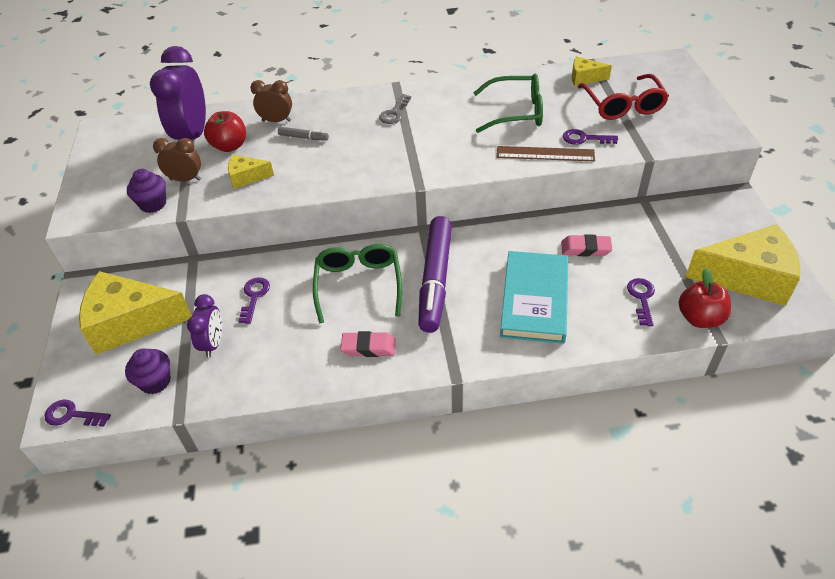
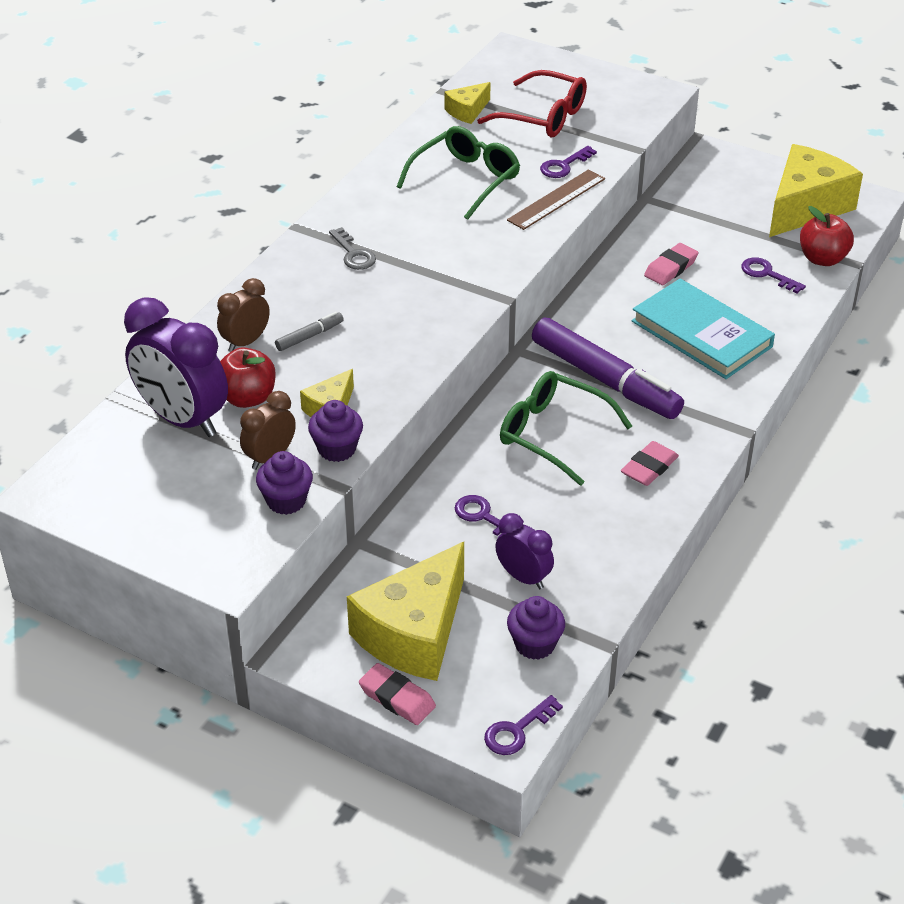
camera: 55 degrees left, 5 degrees down
none -> purple cupcake [308,400,363,462]
none -> pink eraser [359,663,436,725]

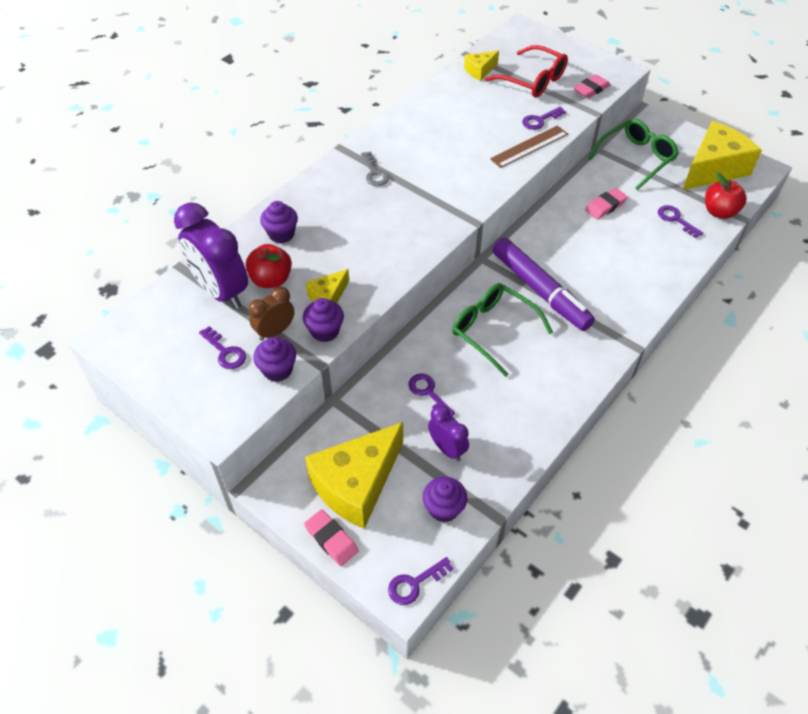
camera: 10 degrees right, 10 degrees up
brown clock [217,278,270,352] -> purple cupcake [260,201,298,243]
grey marker [275,312,344,351] -> none
green glasses [396,126,520,220] -> green glasses moved to [588,119,679,190]
pink eraser [621,441,679,486] -> pink eraser moved to [573,74,610,98]
turquoise book [632,279,775,379] -> none
none -> purple key [199,326,246,369]

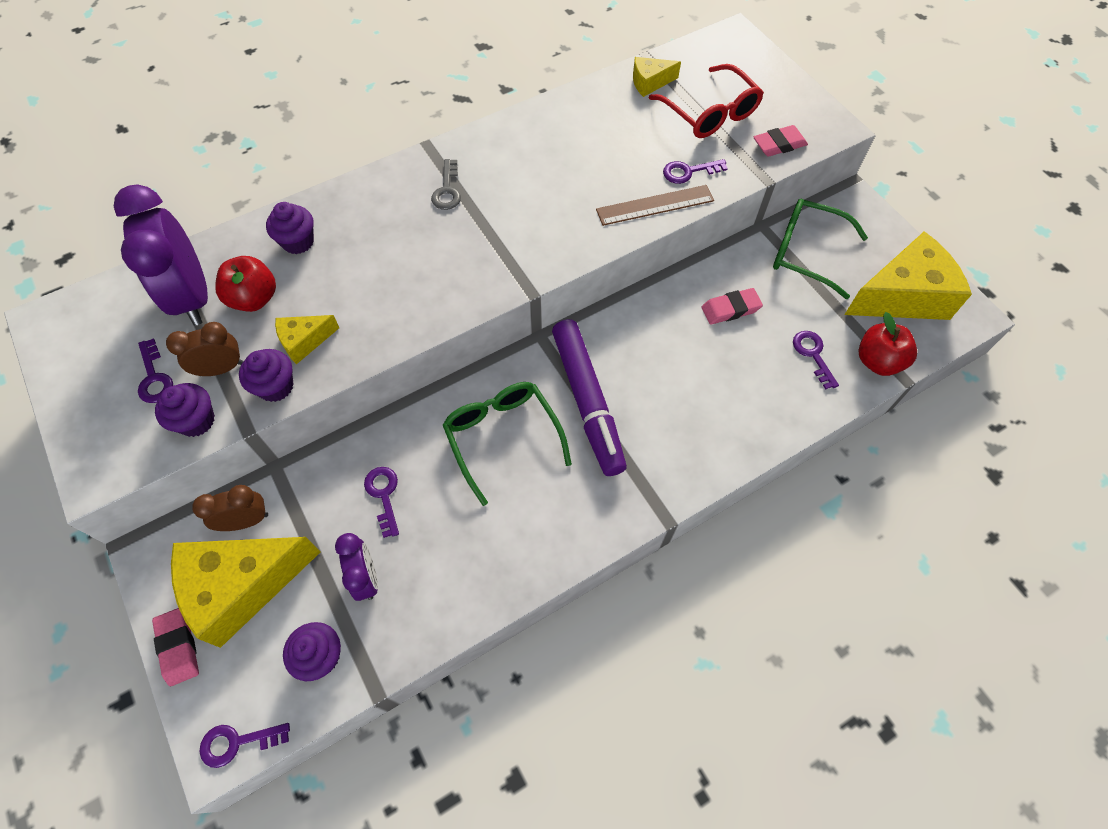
camera: 20 degrees right, 10 degrees up
green glasses [588,119,679,190] -> green glasses turned 135 degrees counterclockwise [773,199,868,299]
none -> brown clock [192,485,268,531]

